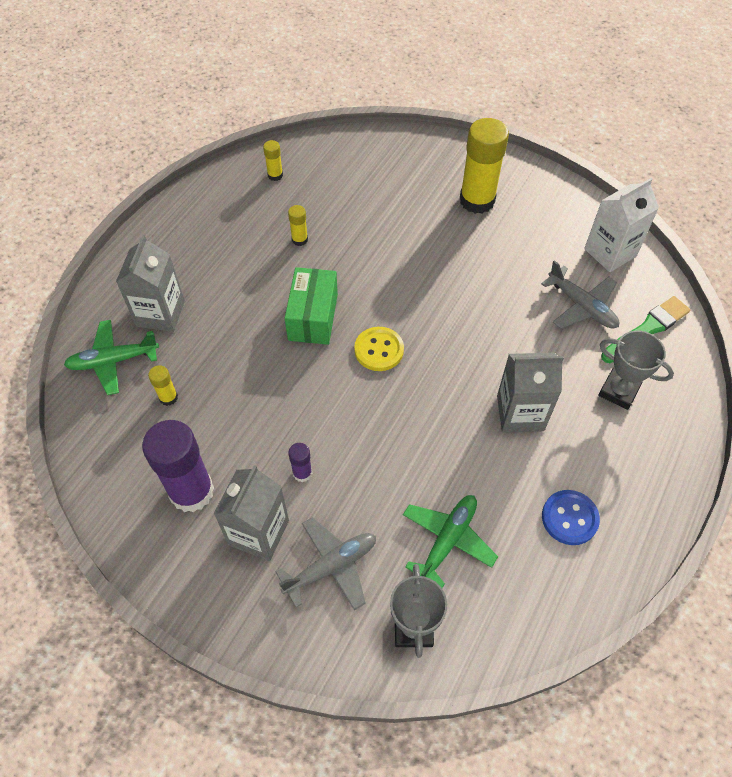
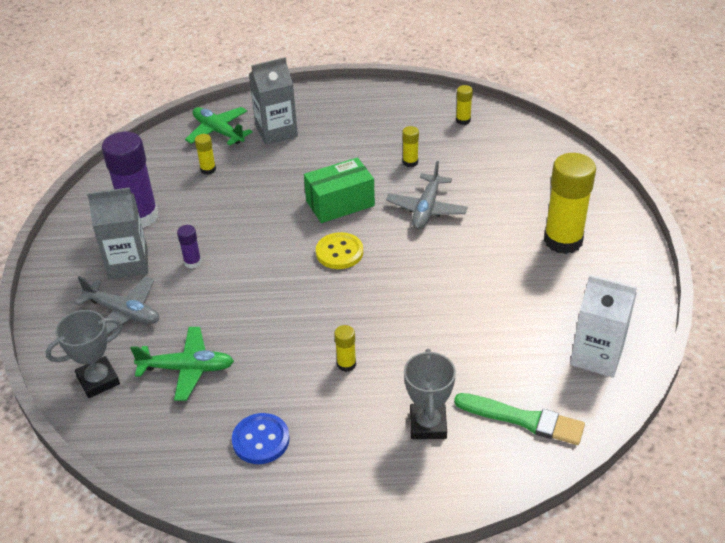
camera: 60 degrees right, 15 degrees down
grey carton [497,353,564,432] -> yellow glue stick [334,325,356,372]
grey plane [541,260,619,329] -> grey plane moved to [386,161,468,230]

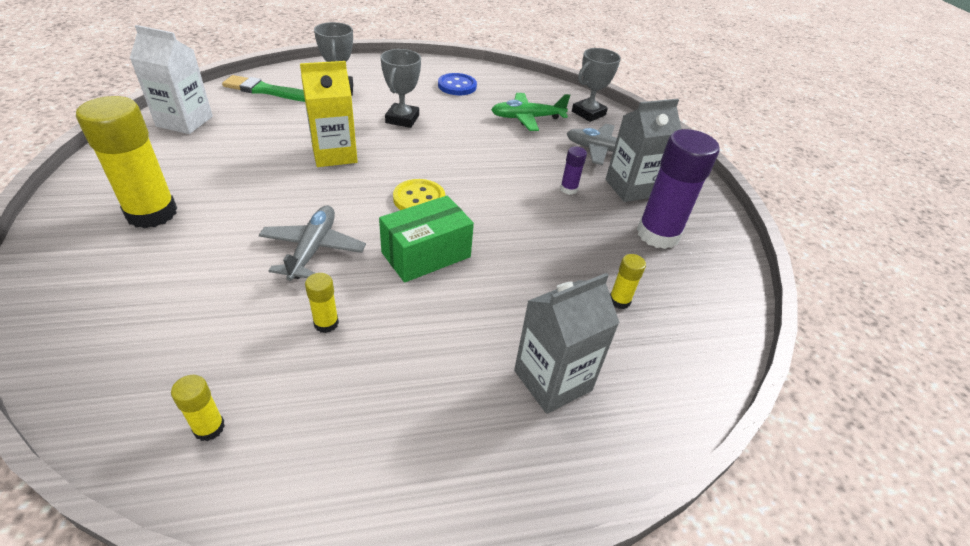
camera: 165 degrees right, 0 degrees up
green plane [185,107,253,145] -> none
yellow glue stick [334,325,356,372] -> grey trophy [381,49,421,128]
none -> yellow carton [300,61,358,167]

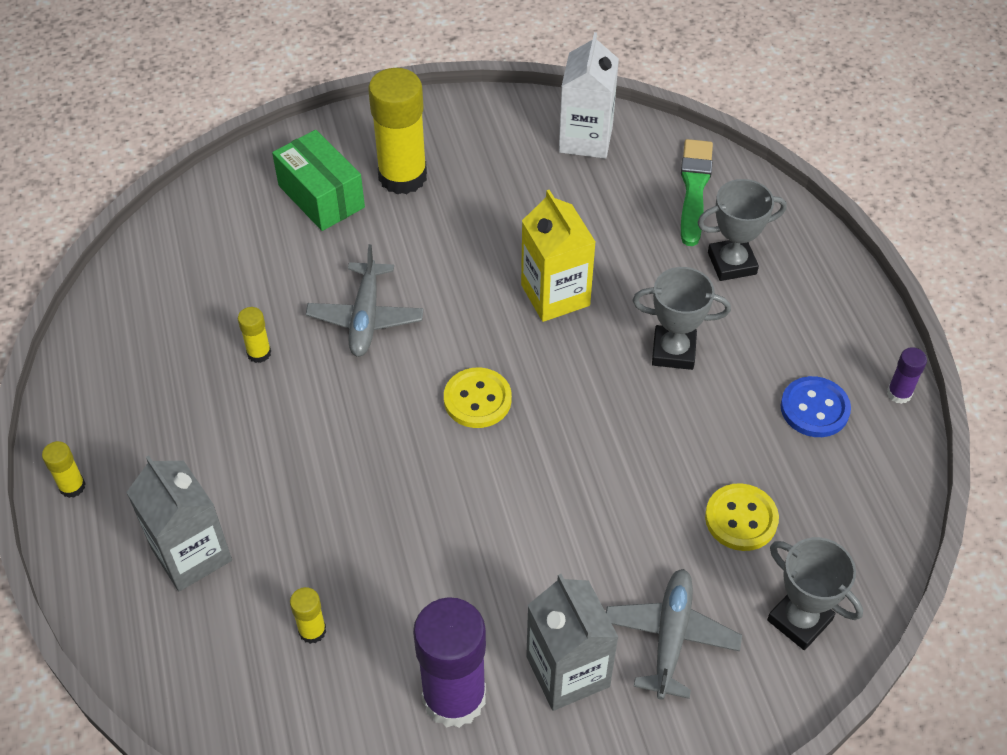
camera: 90 degrees right, 10 degrees up
yellow glue stick [171,375,225,441] -> yellow glue stick moved to [42,441,86,498]
grey plane [259,206,366,281] -> grey plane turned 90 degrees clockwise [306,244,424,357]
green box [379,196,474,283] -> green box moved to [272,130,365,231]
green plane [491,93,570,131] -> yellow button [705,483,779,551]
purple glue stick [560,146,587,195] -> purple glue stick moved to [887,347,927,404]

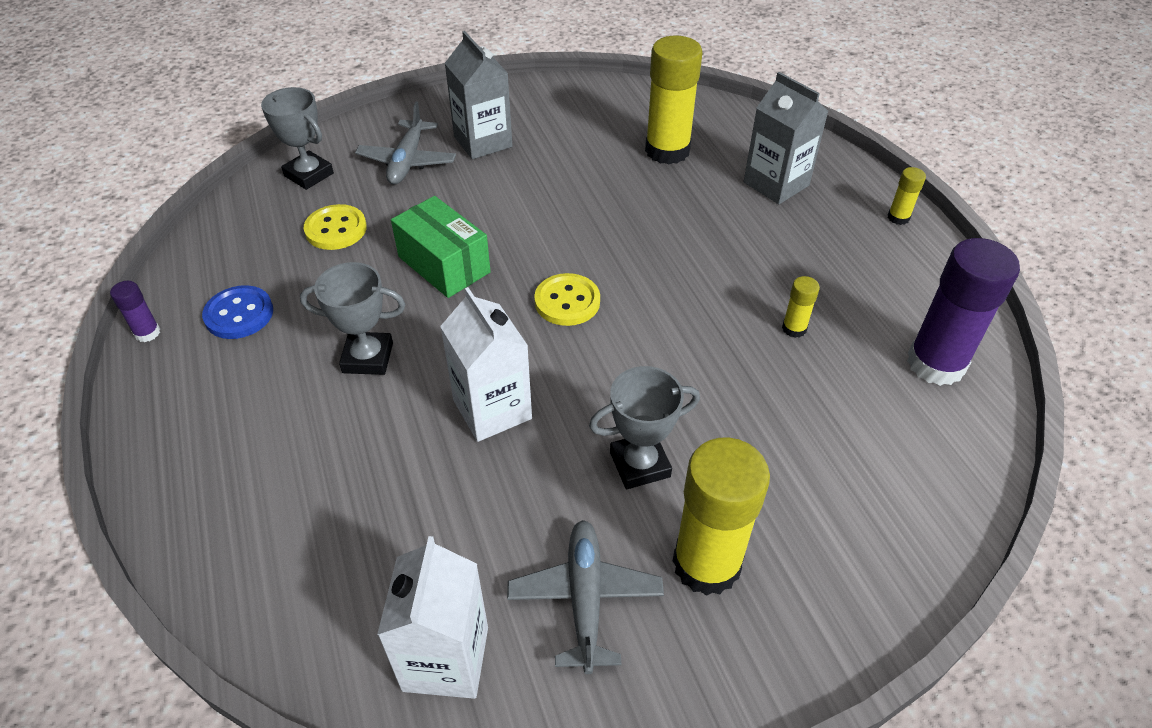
camera: 175 degrees right, 5 degrees down
green box [272,130,365,231] -> green box moved to [391,196,491,298]
yellow glue stick [290,587,326,644] -> yellow glue stick [645,36,703,164], size x2.24
grey plane [306,244,424,357] -> grey plane moved to [507,520,664,674]
purple glue stick [413,597,486,728] -> purple glue stick moved to [907,238,1020,386]
yellow carton [521,190,596,322] -> white carton [440,287,532,442]
green brush [681,139,713,246] -> none
grey trophy [697,179,787,281] -> grey trophy moved to [589,366,700,489]

